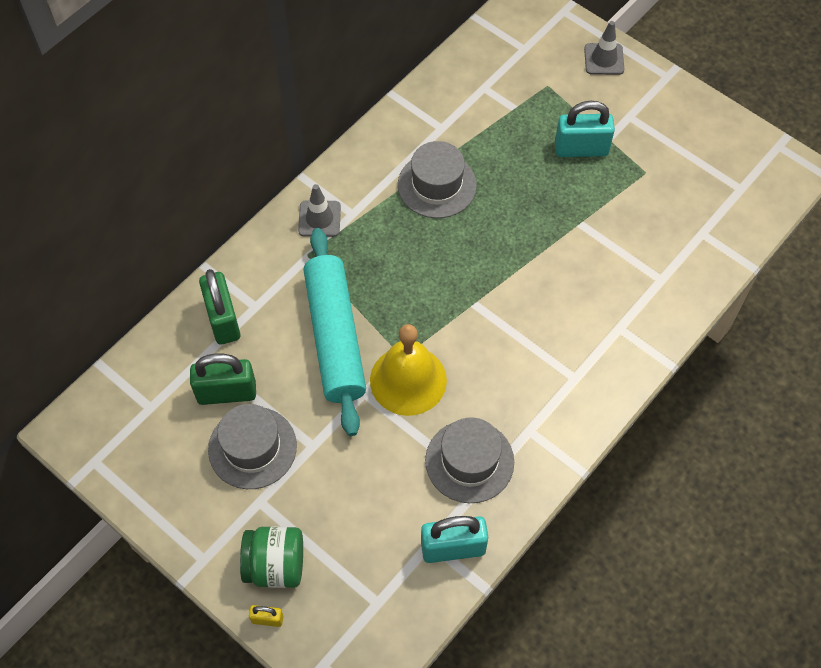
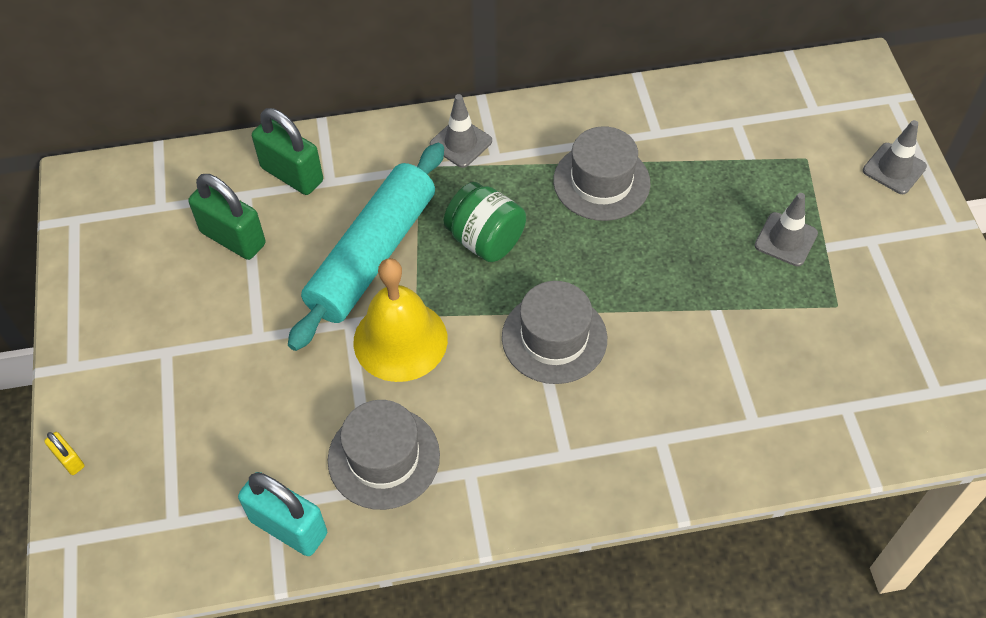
camera: 40 degrees right, 5 degrees down
green padlock [199,269,241,344] -> green padlock turned 75 degrees counterclockwise [252,108,323,195]
grey hat [208,404,297,489] -> grey hat moved to [502,281,607,384]
green jar [240,526,303,588] -> green jar moved to [444,182,526,262]
turquoise padlock [555,101,615,157] -> grey traffic cone [755,193,818,266]

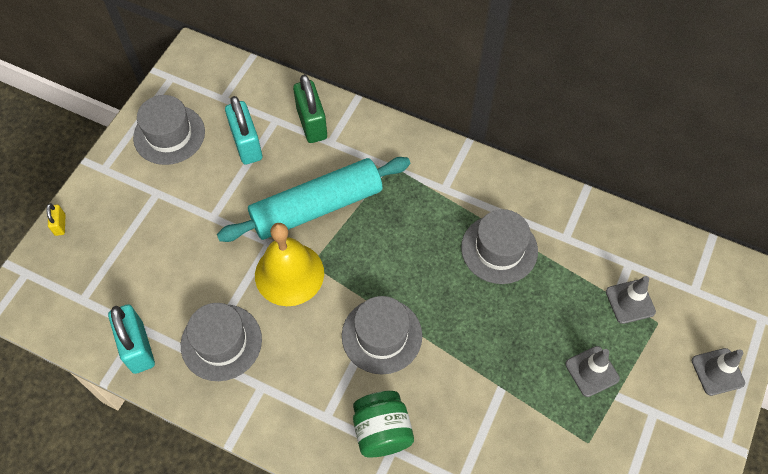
camera: 35 degrees right, 5 degrees up
green padlock [188,174,266,260] -> turquoise padlock [225,96,262,165]
grey traffic cone [430,94,492,168] -> grey traffic cone moved to [606,276,656,324]
green jar [444,182,526,262] -> green jar moved to [353,391,414,458]
none -> grey hat [133,95,205,165]

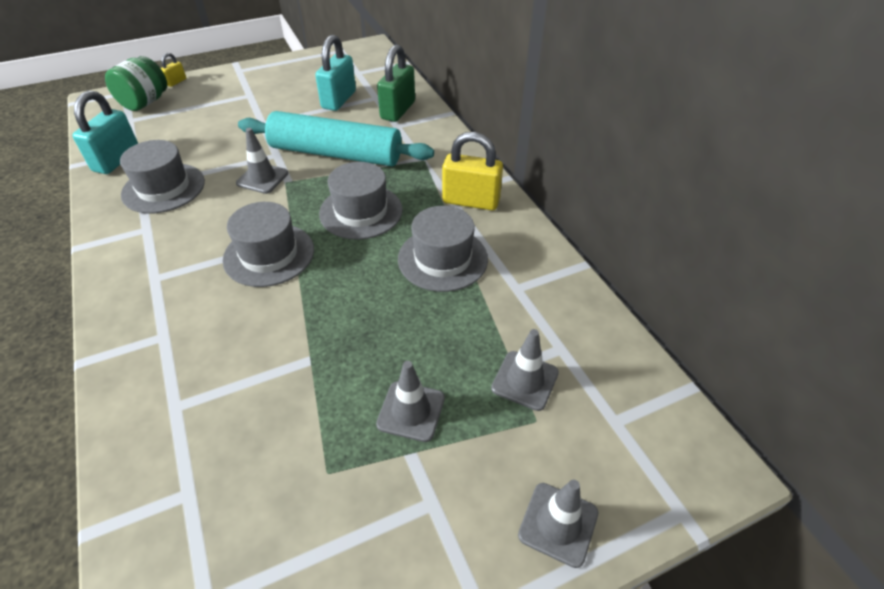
camera: 40 degrees right, 15 degrees down
grey hat [133,95,205,165] -> grey hat moved to [319,162,403,240]
yellow bell [255,223,324,306] -> grey traffic cone [236,128,288,194]
green jar [353,391,414,458] -> green jar moved to [105,56,167,111]
none -> yellow padlock [442,132,503,210]

